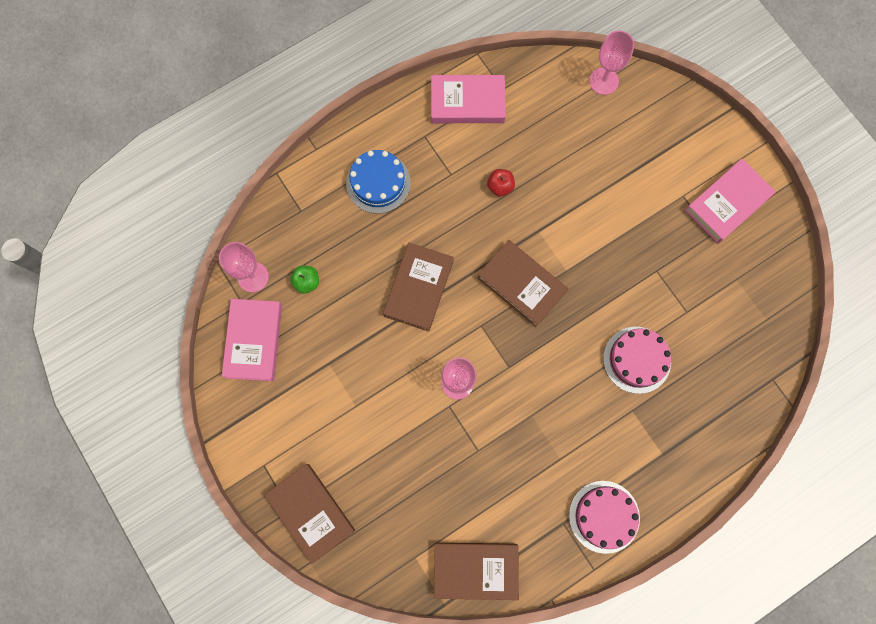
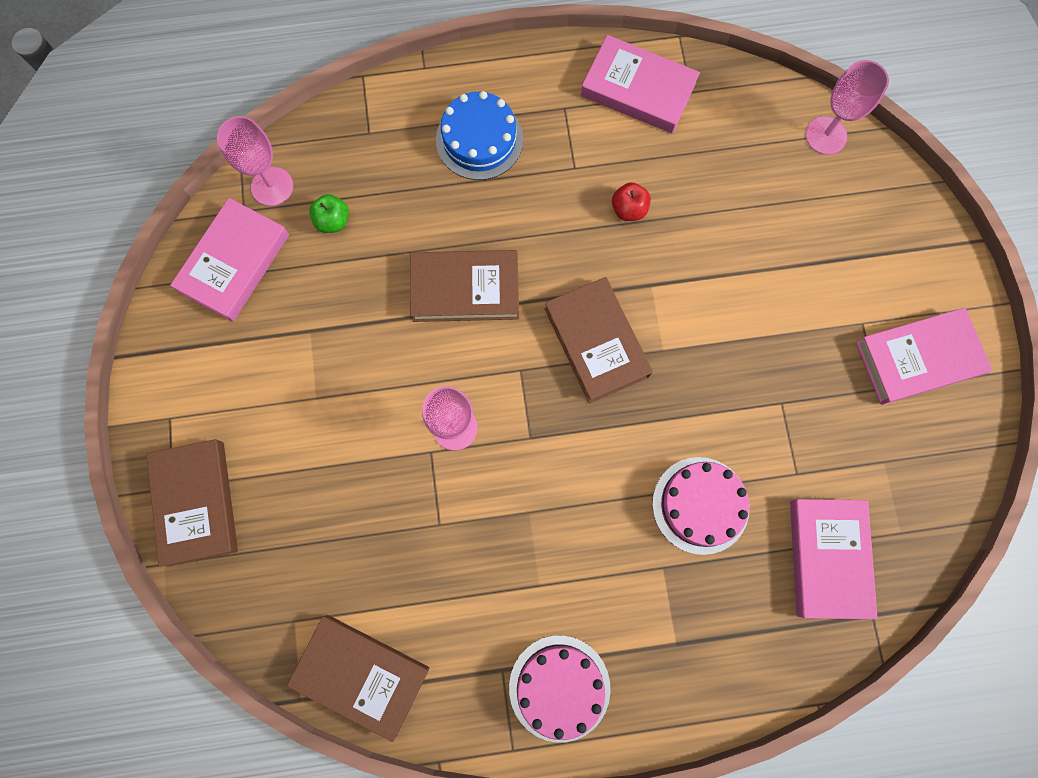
camera: 25 degrees right, 0 degrees up
brown book [383,243,454,332] -> brown book turned 45 degrees clockwise [410,250,519,322]
none -> pink book [790,499,877,619]

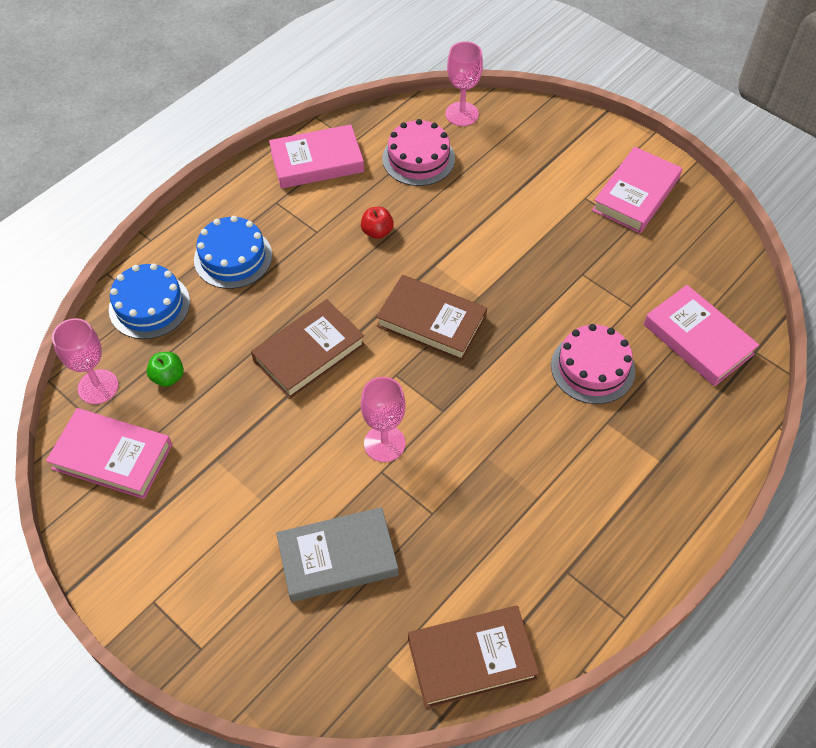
camera: 40 degrees left, 20 degrees down
brown book [146,439,238,567] -> none
pink book [170,198,289,322] -> pink book turned 60 degrees counterclockwise [46,408,172,499]
pink cake [509,635,611,743] -> pink cake moved to [382,119,455,186]
none -> blue cake [109,263,190,339]
none -> grey book [276,507,398,602]

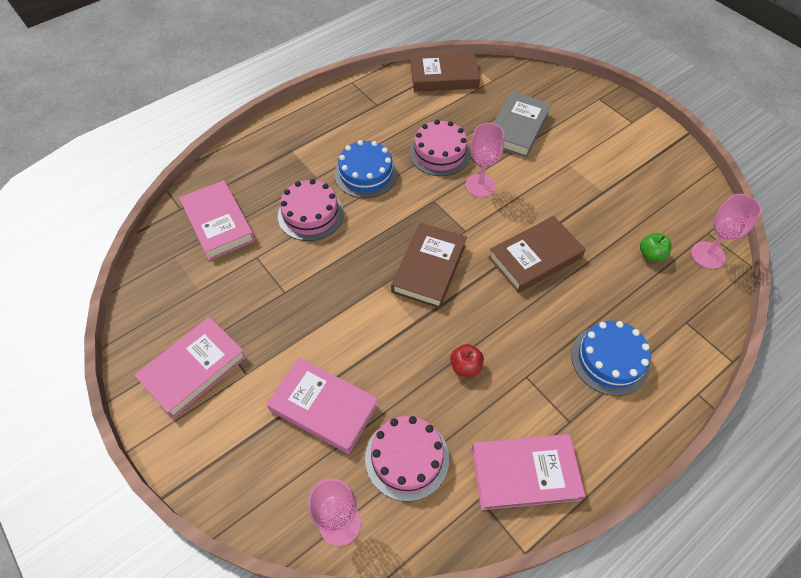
camera: 170 degrees left, 0 degrees up
pink book [46,408,172,499] -> pink book moved to [267,357,378,454]
blue cake [109,263,190,339] -> blue cake moved to [335,140,398,198]
grey book [276,507,398,602] -> grey book turned 60 degrees counterclockwise [494,91,551,158]
brown book [376,275,487,361] -> brown book turned 75 degrees clockwise [391,223,467,309]
none -> pink cake [409,120,471,176]

